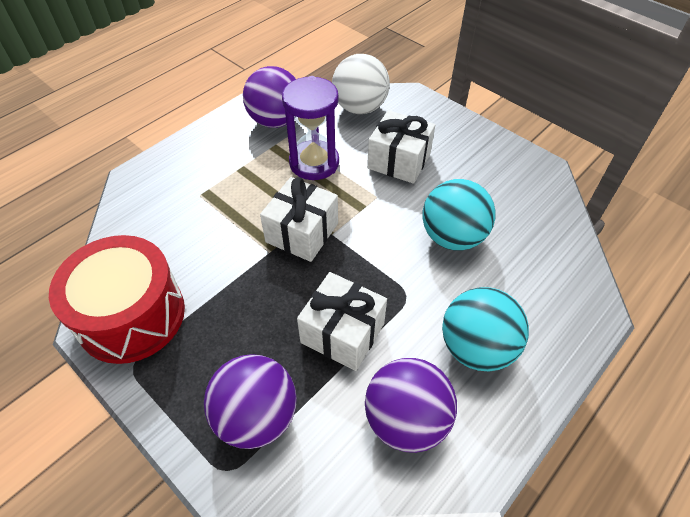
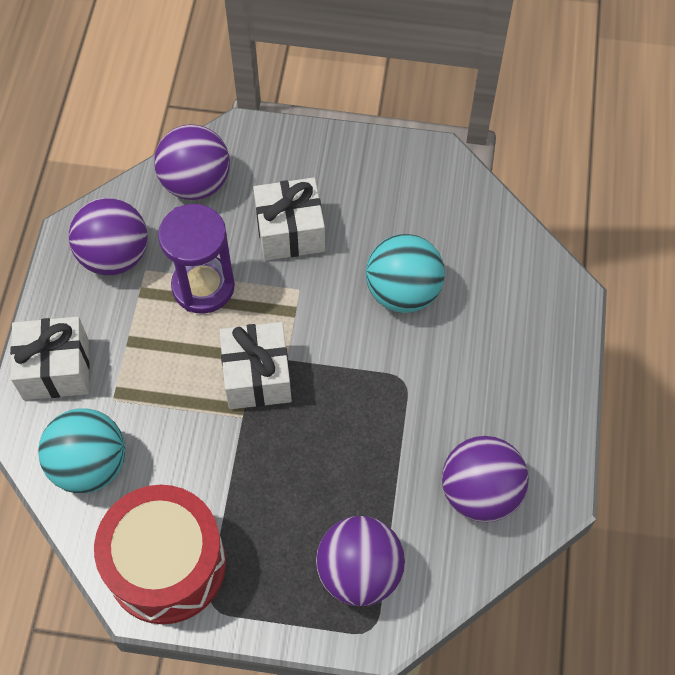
camera: 35 degrees left, 10 degrees up
white gift [297,272,387,371] -> white gift moved to [10,317,90,400]
white ball [332,54,390,114] -> purple ball [154,124,230,200]
turquoise ball [442,287,529,371] -> turquoise ball moved to [38,408,125,493]

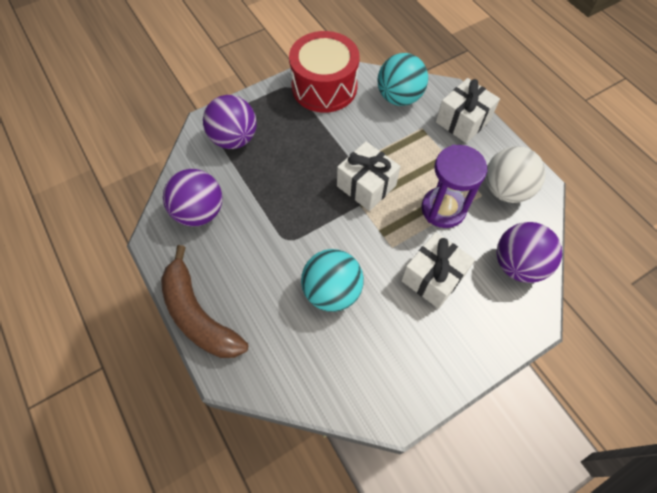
camera: 140 degrees right, 0 degrees up
purple ball [69,198,148,275] -> white ball [486,146,546,203]
none -> brown banana [161,245,248,358]

